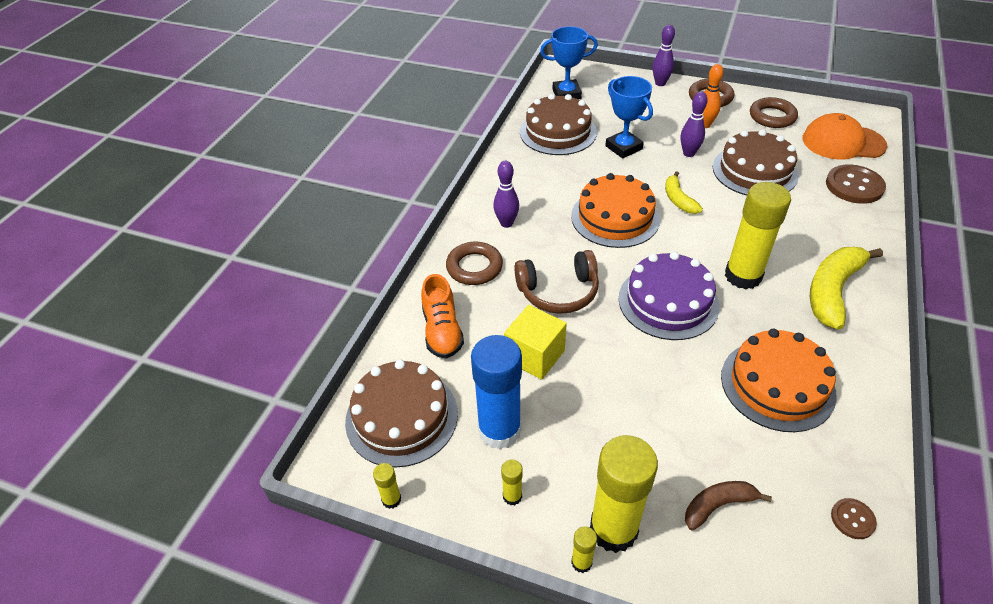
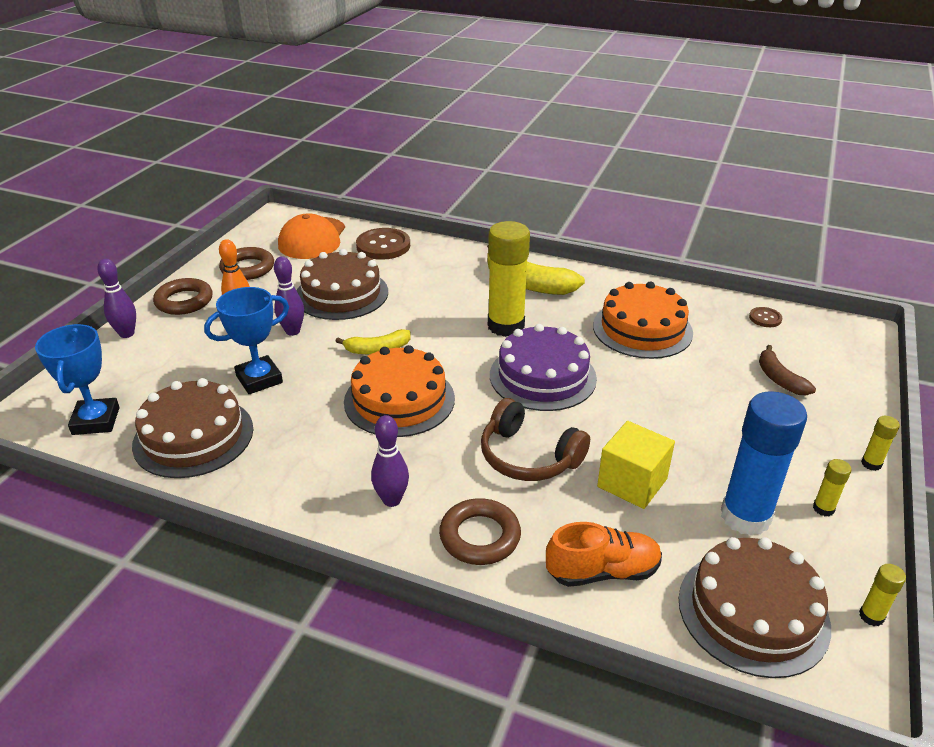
camera: 90 degrees left, 10 degrees down
brown headphones [514,250,599,314] -> brown headphones turned 135 degrees clockwise [481,398,590,481]
yellow glue stick [590,435,658,553] -> none

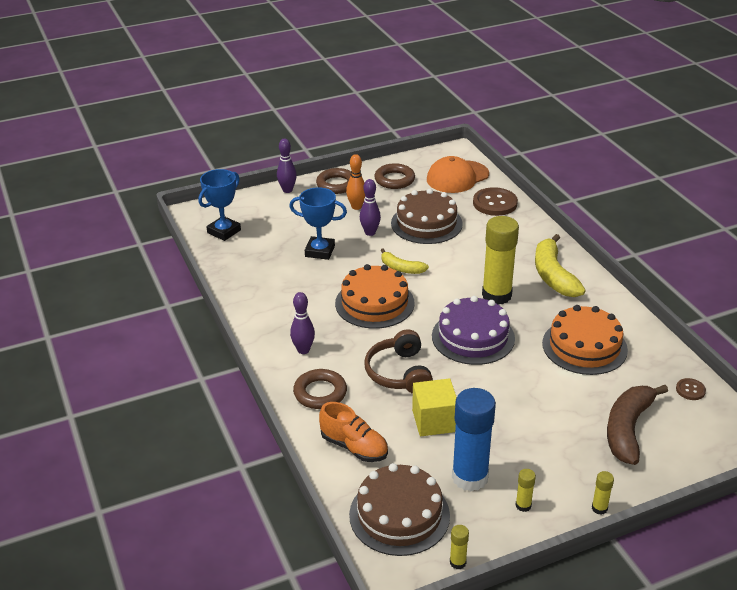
camera: 45 degrees right, 0 degrees up
brown cake [132,378,253,478] -> none
brown banana [759,345,816,395] -> brown banana [607,385,668,465], size x1.75

